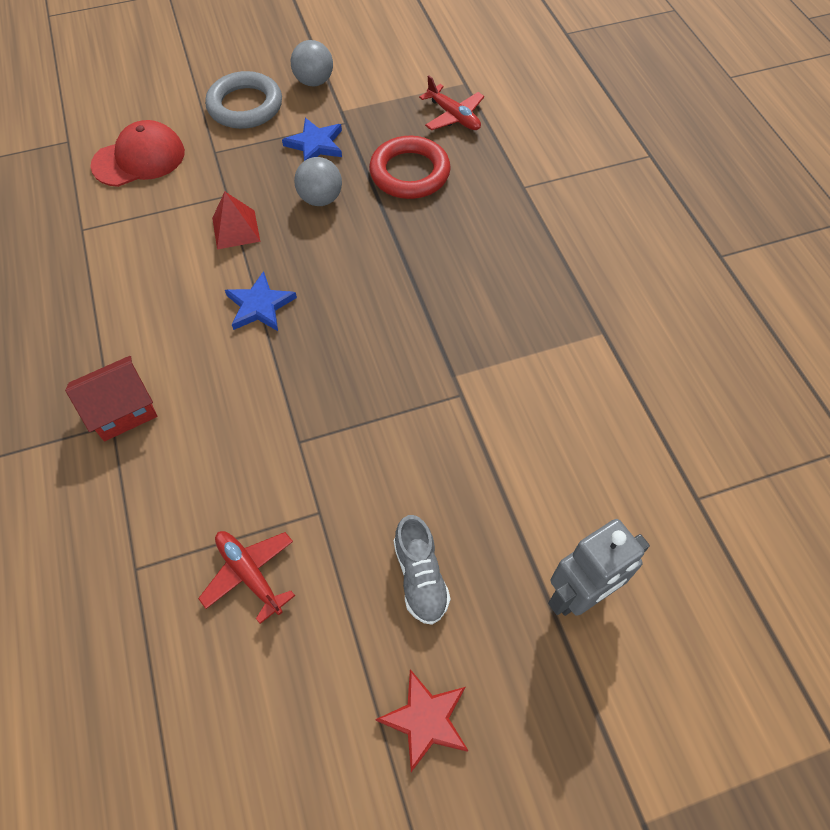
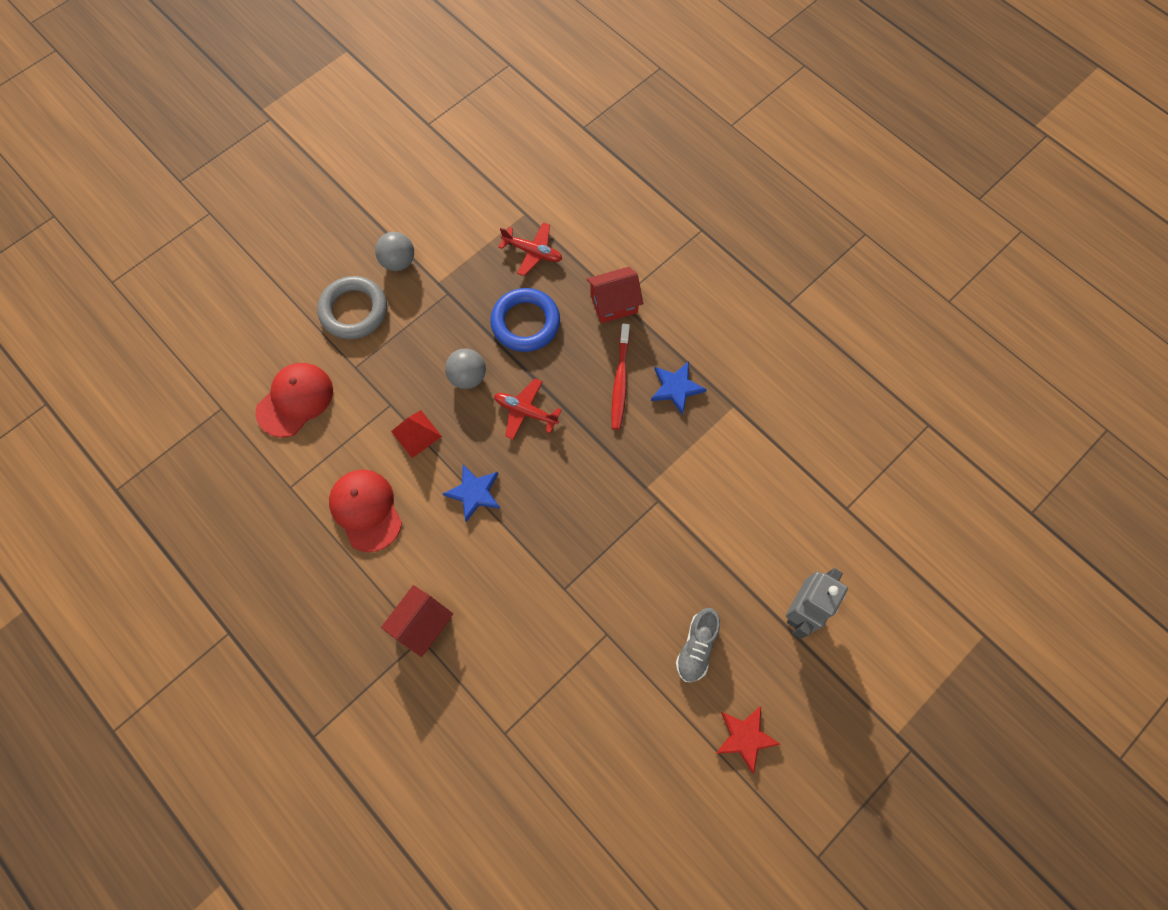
camera: 25 degrees left, 10 degrees up
red plane [198,531,295,624] -> red plane moved to [494,378,562,440]
blue star [282,118,342,161] -> blue star moved to [651,361,707,415]
red ring [369,136,451,199] -> blue ring [490,288,560,352]
grey shoe [394,515,451,625] -> grey shoe turned 60 degrees clockwise [676,608,720,682]
none -> red cap [329,469,402,552]
none -> red house [587,267,643,323]
none -> red toothbrush [611,324,630,430]

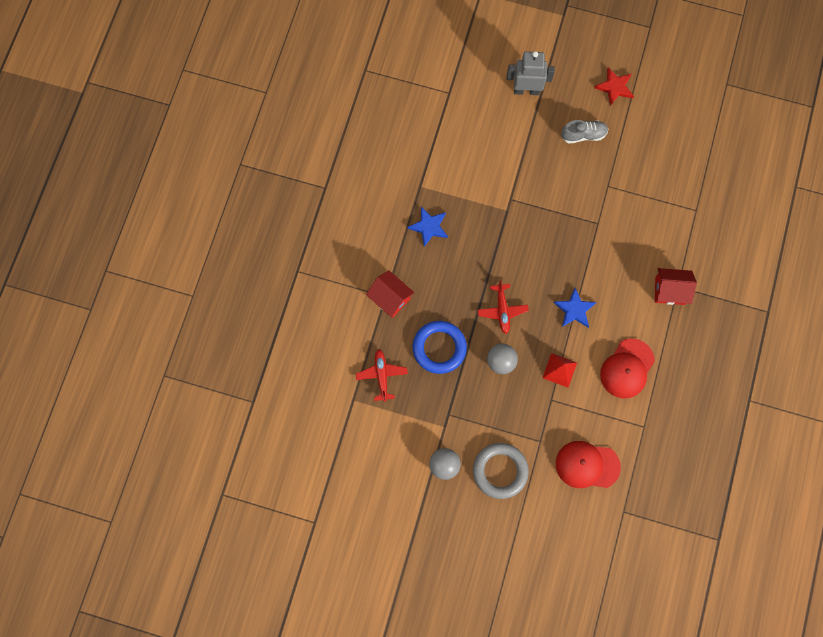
camera: 120 degrees left, 5 degrees up
red toothbrush [611,324,630,430] -> none

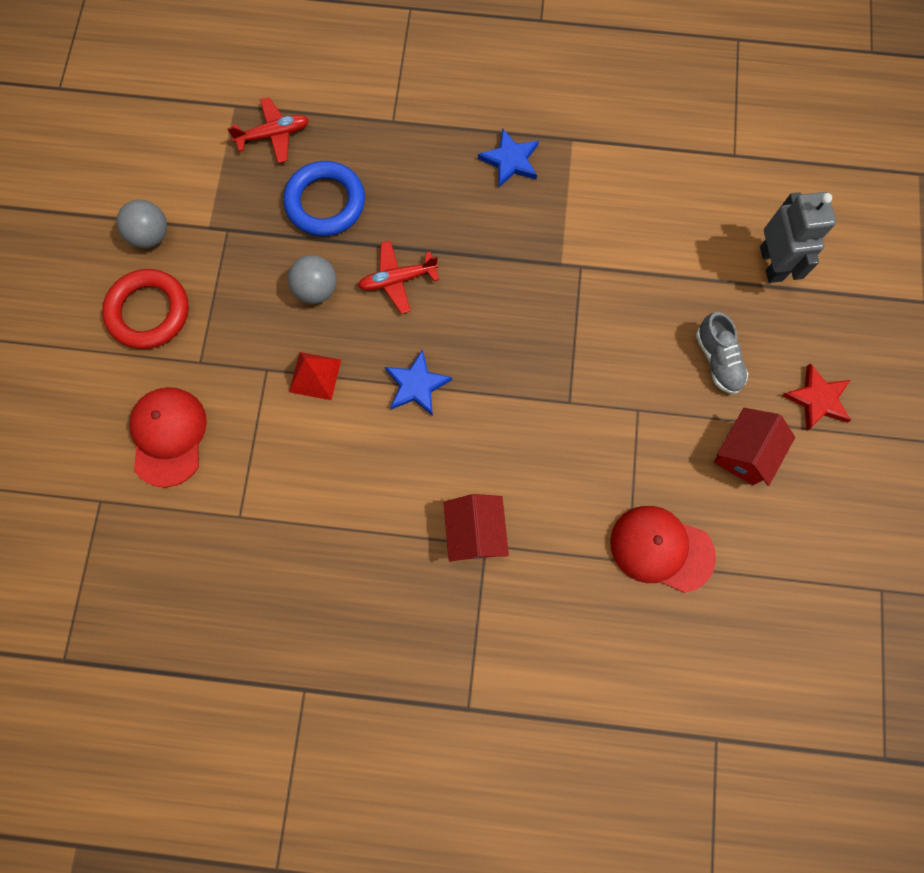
camera: 80 degrees right, 0 degrees up
red house [366,270,415,318] -> red house moved to [714,408,795,486]
grey ring [473,443,529,499] -> red ring [102,269,189,349]
red cap [600,339,655,399] -> red cap moved to [610,506,716,593]

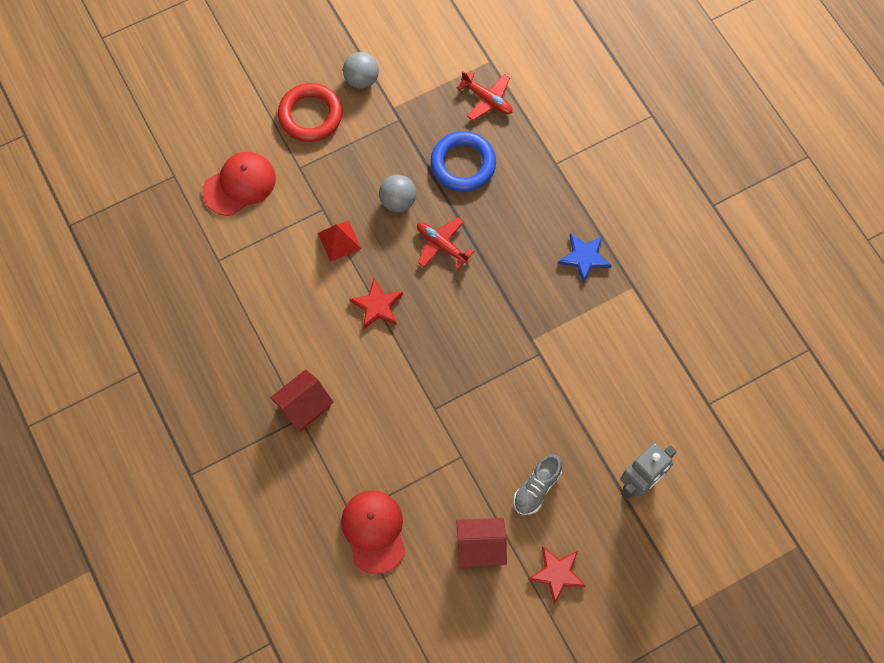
camera: 55 degrees right, 5 degrees down
blue star [385,349,452,416] -> red star [349,279,403,329]

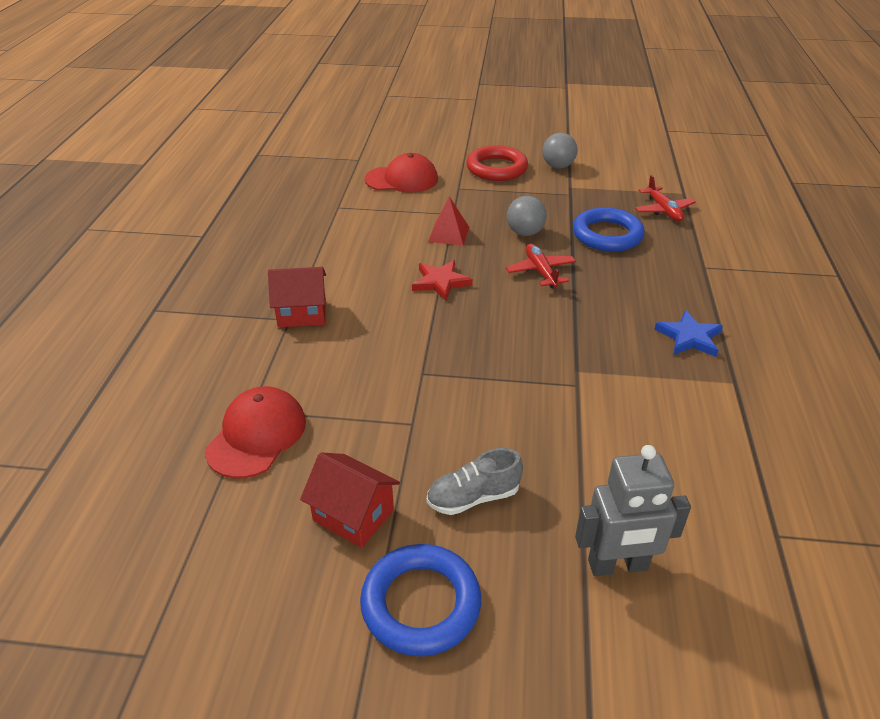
camera: 35 degrees right, 30 degrees down
red star [528,546,586,604] -> blue ring [360,544,481,656]

